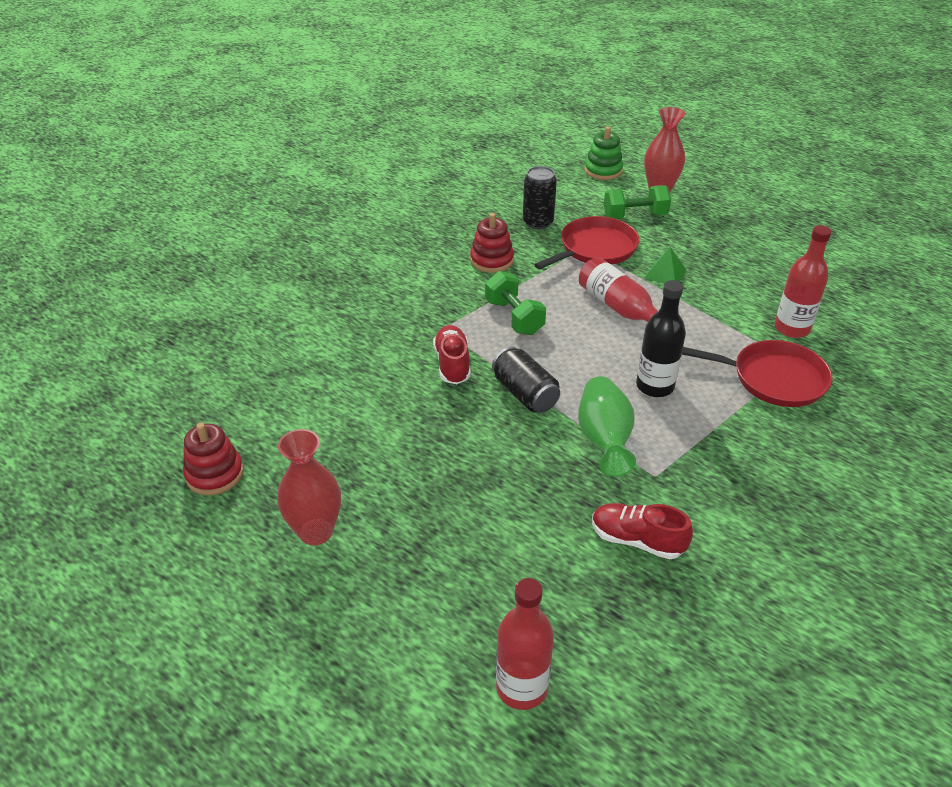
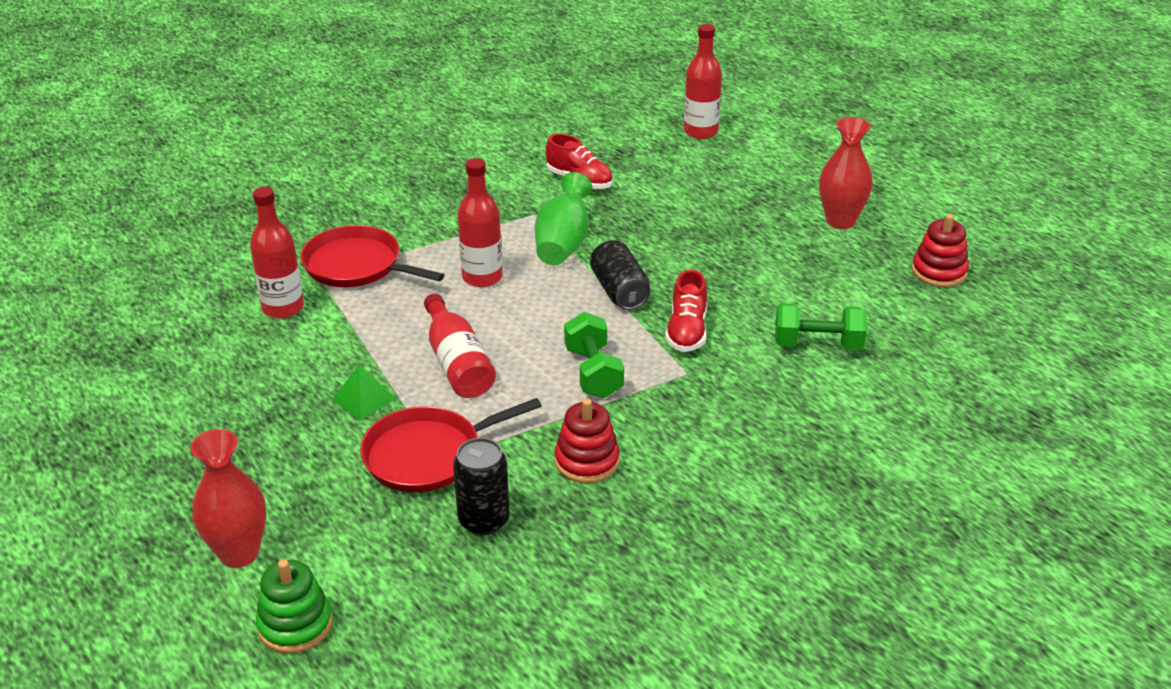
camera: 165 degrees left, 5 degrees down
green dumbbell [604,185,671,219] -> green dumbbell moved to [775,303,867,350]
black bottle [636,280,686,397] -> red bottle [458,158,503,287]

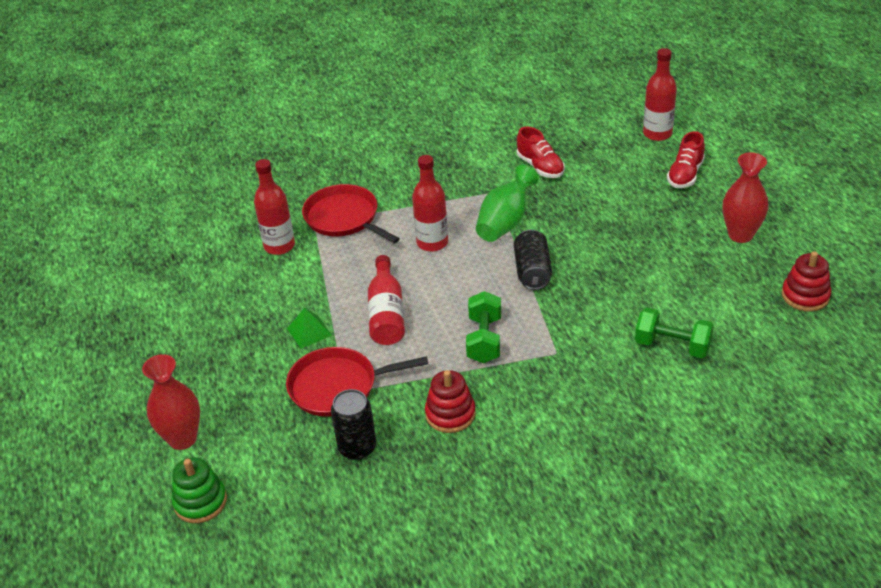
camera: 20 degrees right, 5 degrees up
red shoe [665,270,707,352] -> red shoe moved to [667,131,705,188]

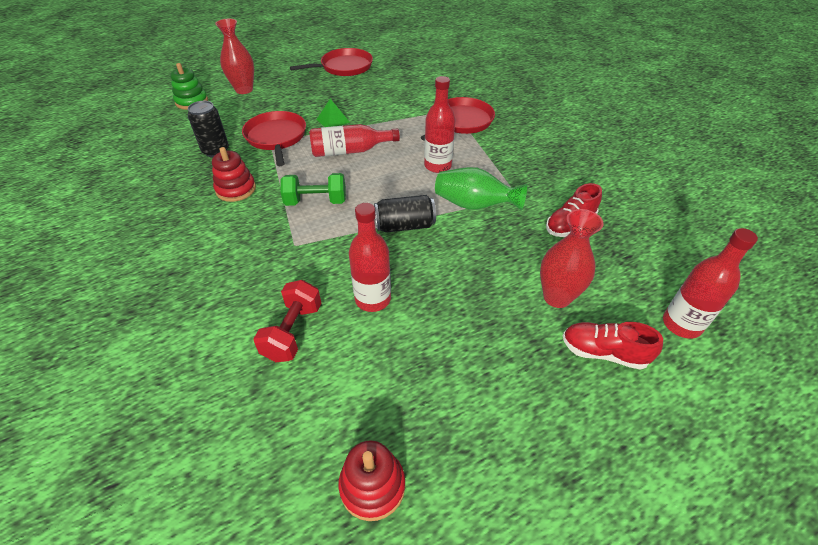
camera: 80 degrees right, 5 degrees up
red bottle [254,159,295,255] -> red bottle moved to [349,203,391,312]
green dumbbell [635,308,714,358] -> red dumbbell [253,280,321,362]
red vase [723,152,769,243] -> red vase moved to [540,209,604,308]
none -> red pan [290,48,373,76]

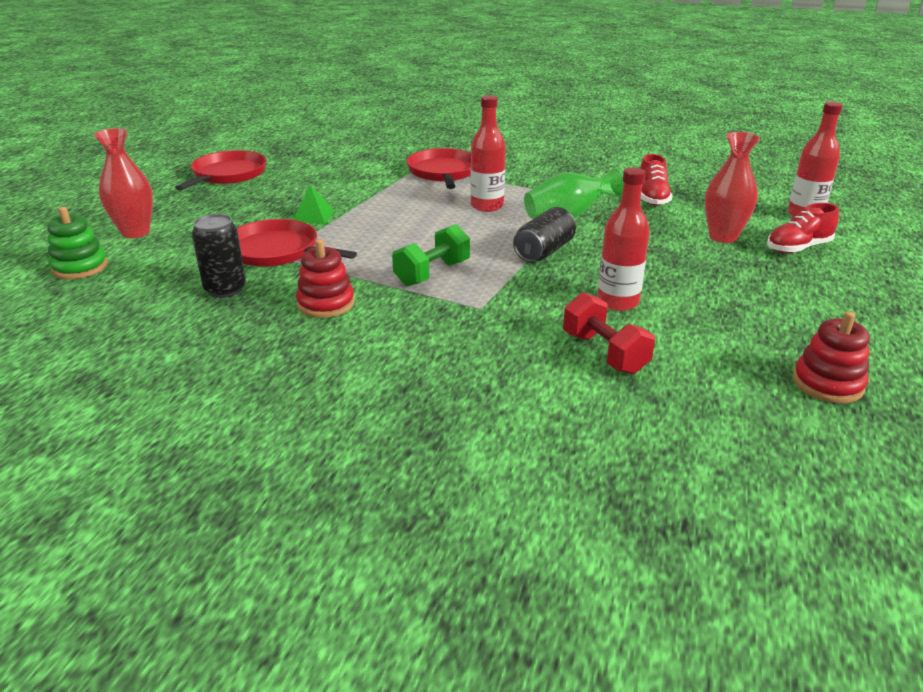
camera: 45 degrees left, 15 degrees down
red bottle [309,124,400,157] -> none

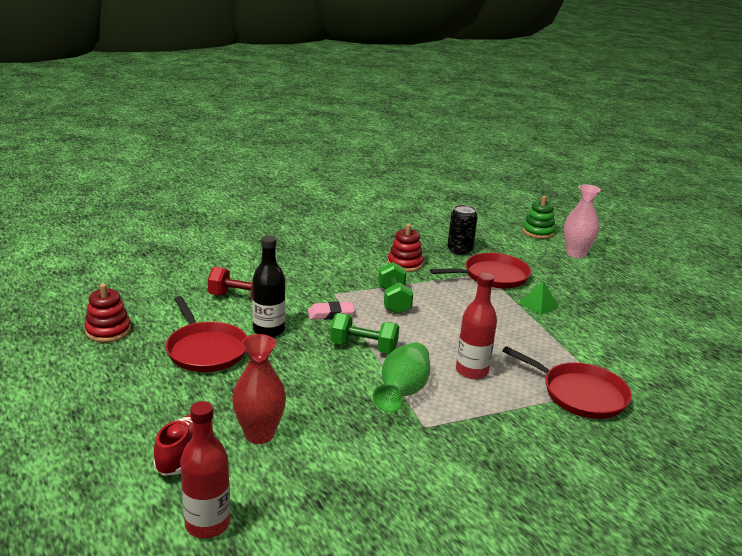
camera: 130 degrees right, 5 degrees down
red vase [94,128,153,238] -> pink vase [564,184,601,258]
red pan [175,150,267,191] -> red pan moved to [165,296,247,372]
black can [513,207,576,262] -> green dumbbell [330,313,399,354]
red bottle [597,167,650,311] -> black bottle [252,235,285,337]
red shoe [640,154,672,206] -> none
none -> pink eraser [308,301,355,320]

